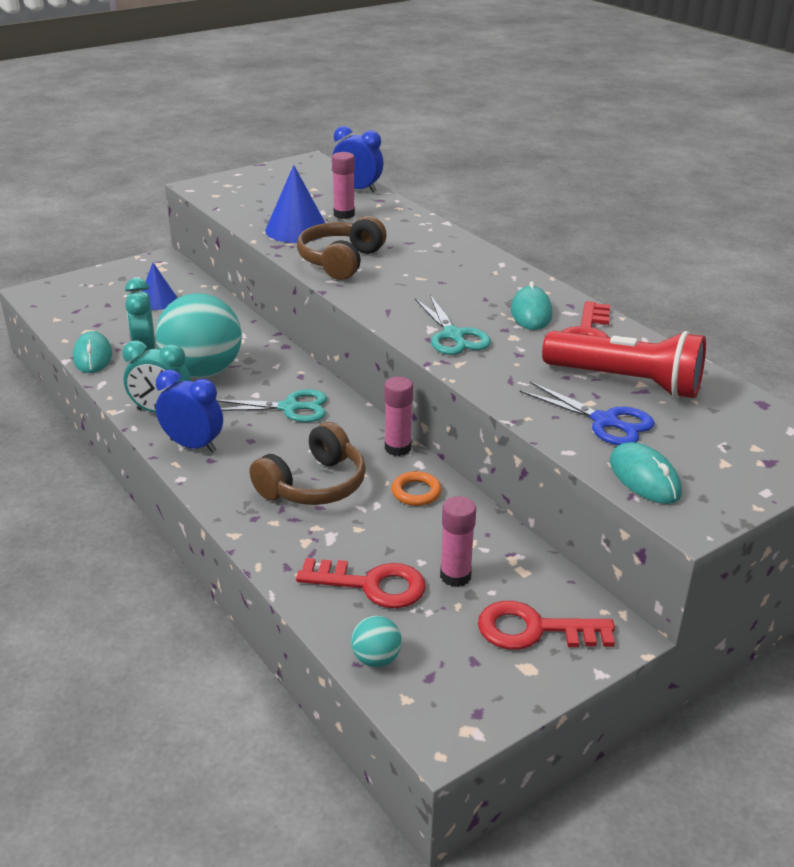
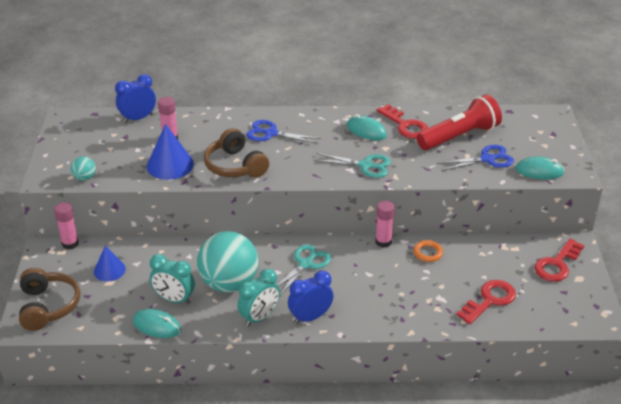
camera: 55 degrees left, 5 degrees up
brown headphones [249,422,366,505] -> brown headphones moved to [19,268,80,331]
turquoise ball [351,616,402,667] -> turquoise ball moved to [71,156,96,181]
pink glue stick [440,496,476,587] -> pink glue stick moved to [54,202,79,249]
none -> blue scissors [246,120,321,144]

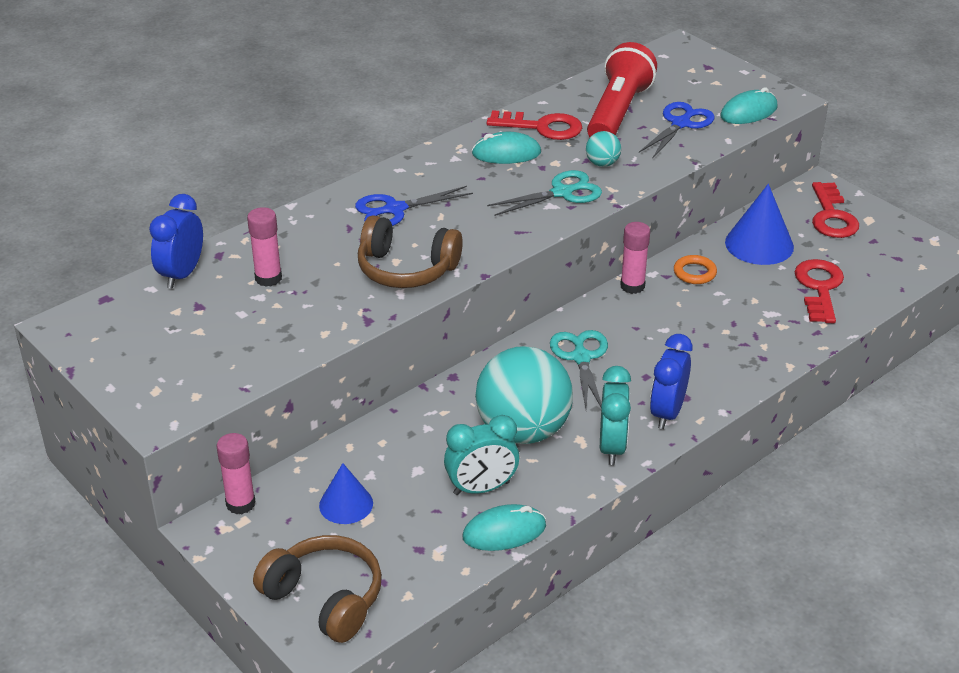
camera: 40 degrees left, 0 degrees up
turquoise ball [71,156,96,181] -> turquoise ball moved to [586,131,621,167]
blue cone [147,124,194,180] -> blue cone moved to [725,184,794,265]

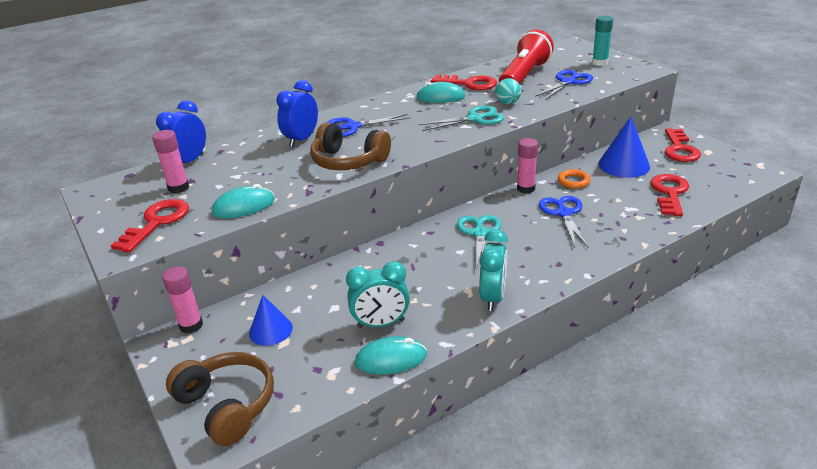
camera: 10 degrees right, 5 degrees down
pink glue stick [247,207,282,287] -> pink glue stick moved to [152,130,189,193]
turquoise ball [475,346,573,444] -> none
blue clock [650,334,692,429] -> blue clock moved to [276,80,318,147]
turquoise mouse [720,87,778,124] -> turquoise mouse moved to [212,184,275,218]
none -> red key [110,199,189,253]
none -> blue scissors [539,196,588,247]
none -> turquoise glue stick [592,16,613,66]

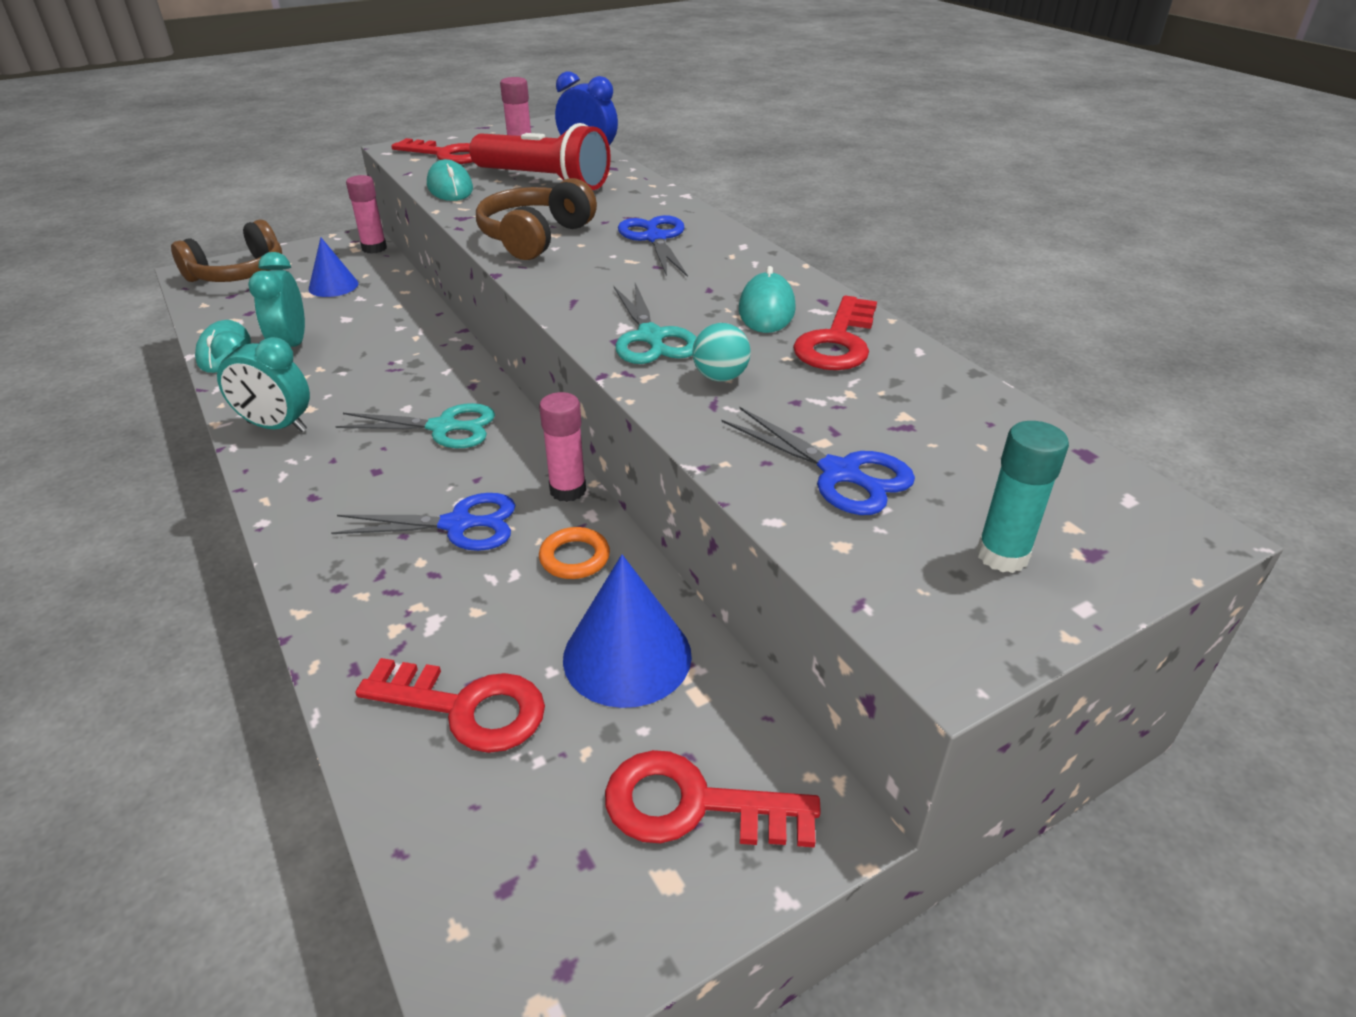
camera: 90 degrees right, 5 degrees up
blue clock [276,80,318,147] -> none
red flashlight [499,29,554,84] -> red flashlight moved to [469,123,611,190]

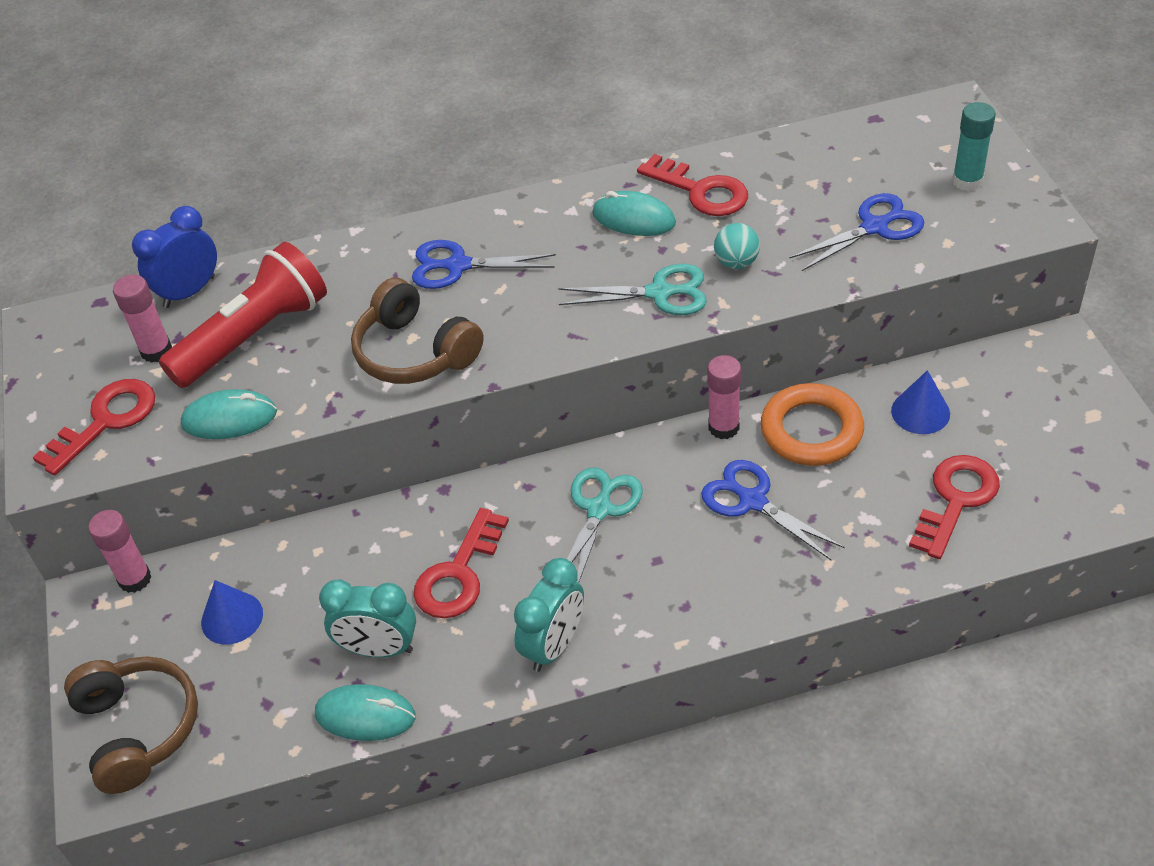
camera: 70 degrees left, 10 degrees up
blue scissors [331,493,515,551] -> blue scissors turned 60 degrees counterclockwise [701,460,845,560]
orange ring [539,527,610,579] -> orange ring [761,383,864,466], size x1.83
blue cone [563,555,692,708] -> blue cone [891,370,950,434], size x0.64
red key [605,750,821,848] -> red key moved to [414,508,509,618]

